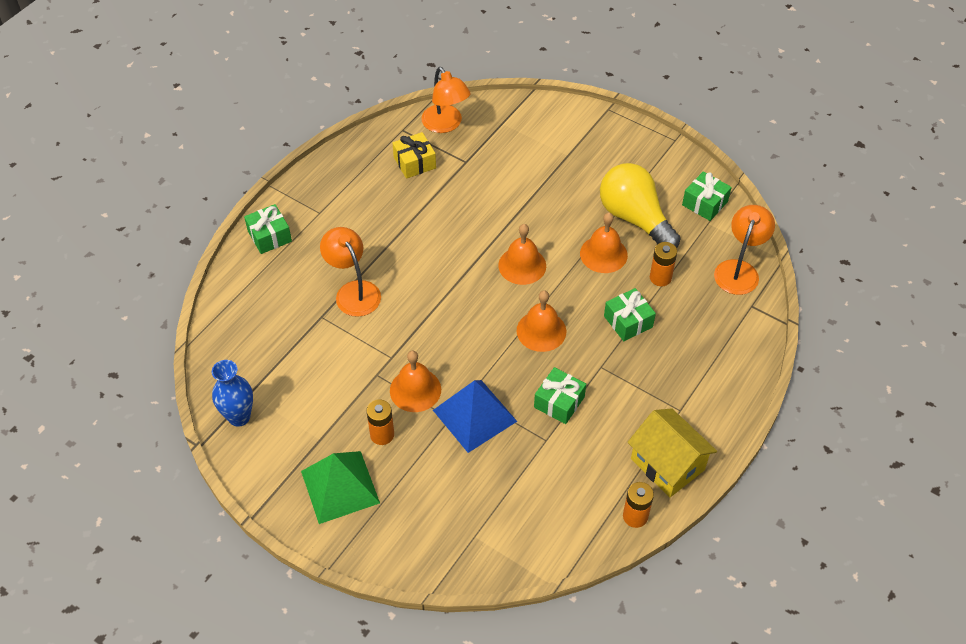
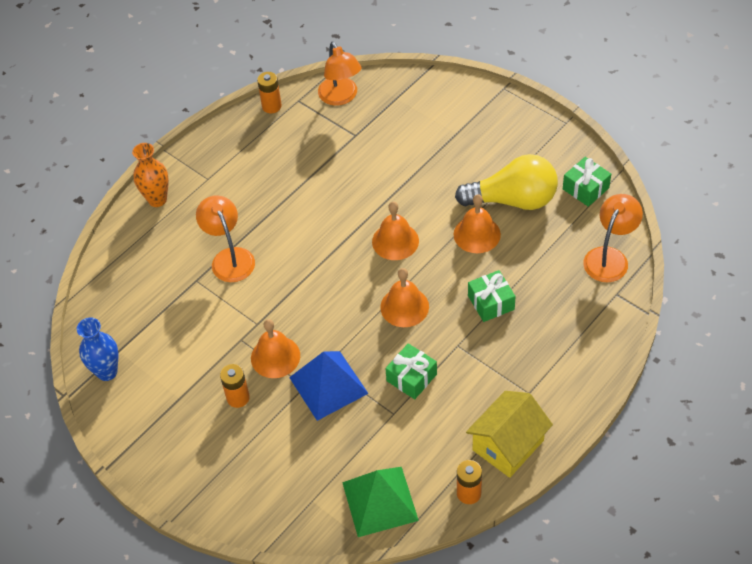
camera: 10 degrees right, 0 degrees up
green gift [244,204,292,254] -> orange vase [132,143,169,207]
green pyramid [301,451,380,524] -> green pyramid moved to [342,467,419,537]
yellow gift [393,132,436,179] -> none
yellow light bulb [600,163,681,248] -> yellow light bulb turned 120 degrees clockwise [455,154,558,210]
yellow house [627,408,717,497] -> yellow house turned 75 degrees clockwise [466,391,553,478]
orange battery [650,242,677,286] -> orange battery moved to [257,72,282,113]

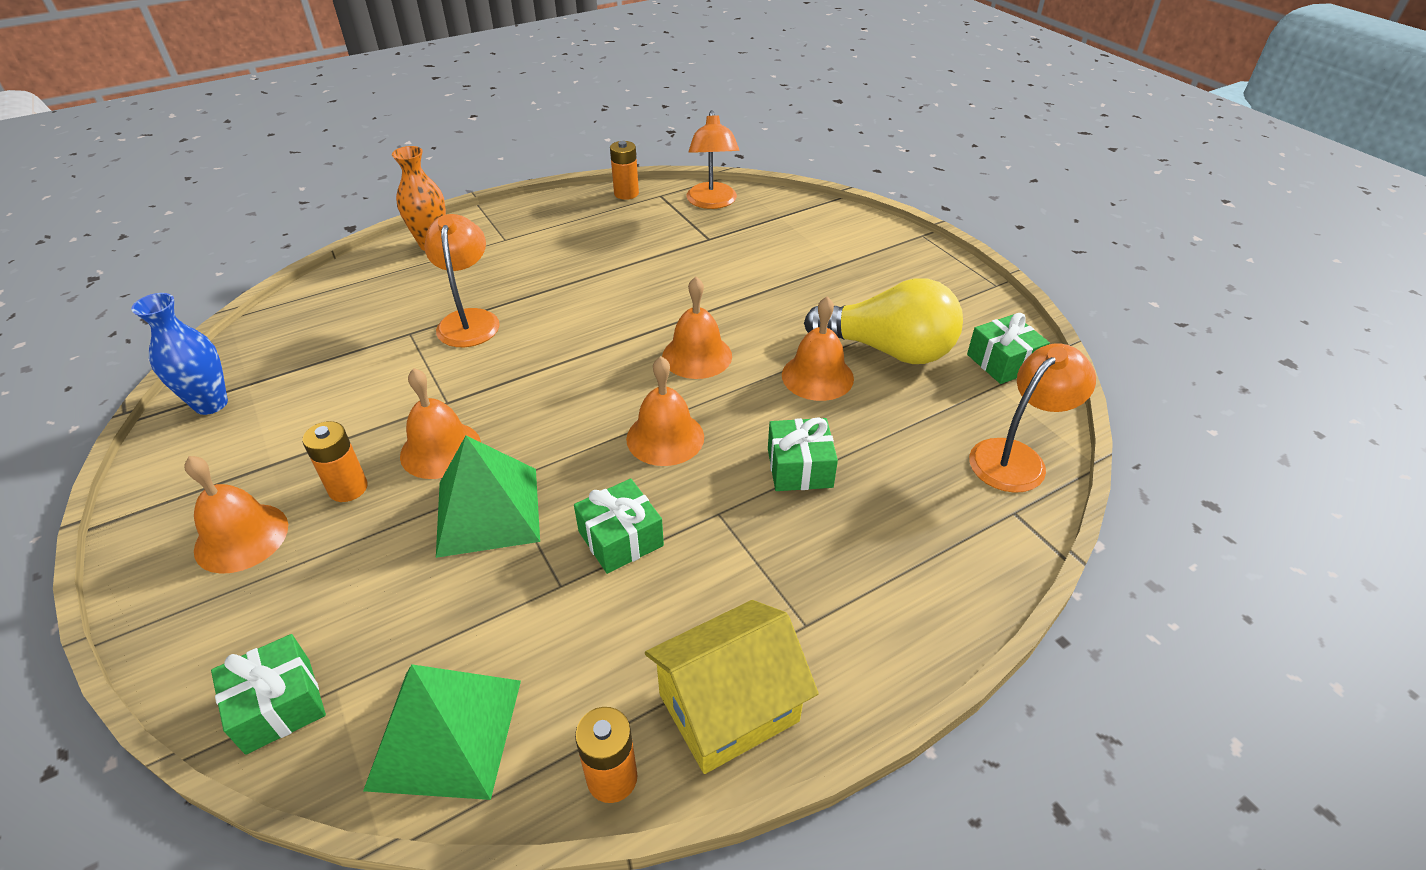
camera: 15 degrees right, 10 degrees down
blue pyramid [289,351,369,421] -> green pyramid [436,436,540,558]
none -> orange bell [185,456,288,574]
none -> green gift [211,634,326,755]

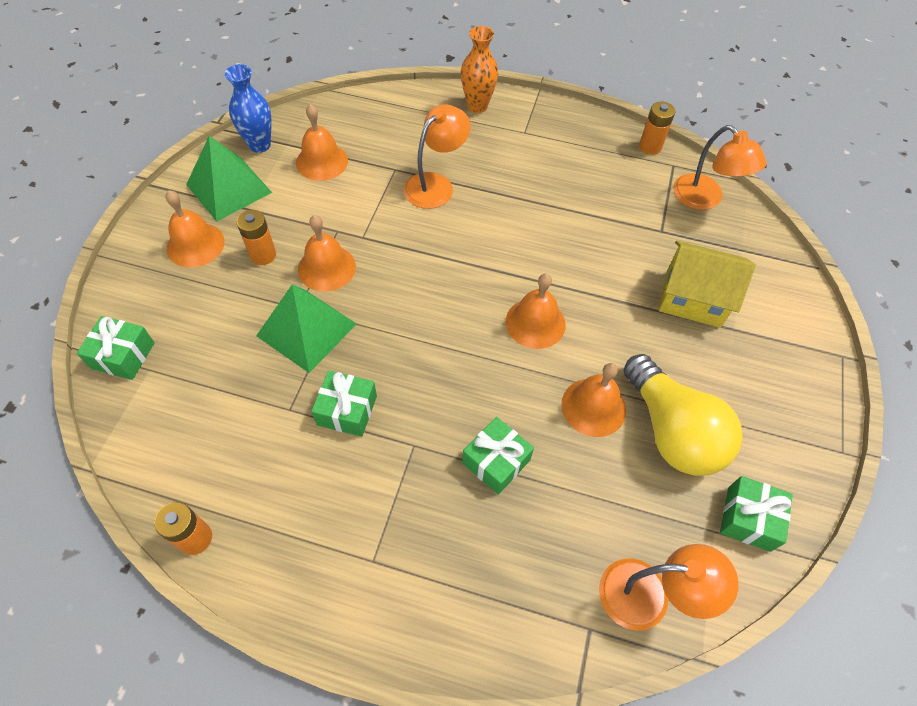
camera: 45 degrees right, 15 degrees up
green pyramid [363,664,521,800] -> green pyramid moved to [186,136,272,222]
orange bell [626,356,704,466] -> orange bell moved to [296,104,348,181]
yellow house [645,600,819,774] -> yellow house moved to [659,240,756,328]
orange lamp [686,110,739,209] -> orange lamp turned 75 degrees counterclockwise [673,125,767,210]

